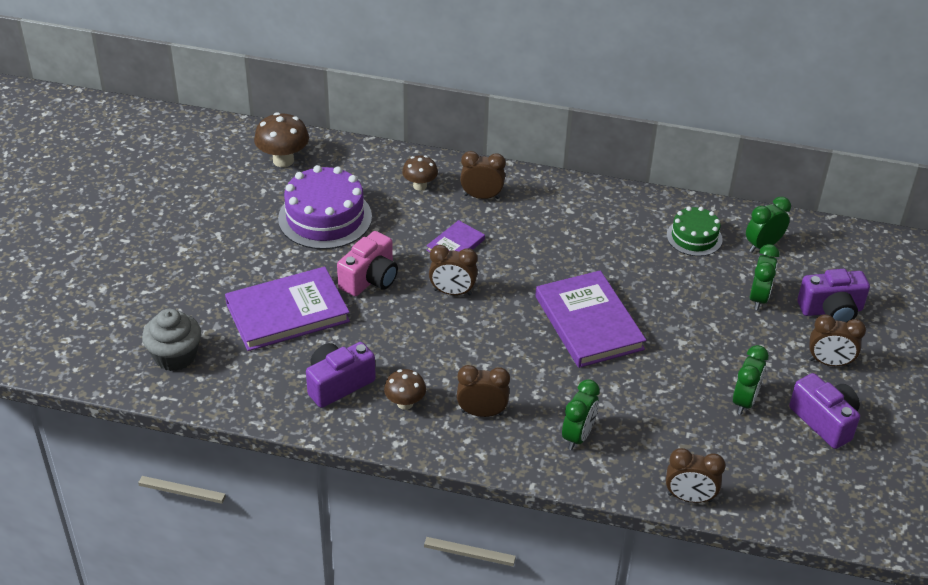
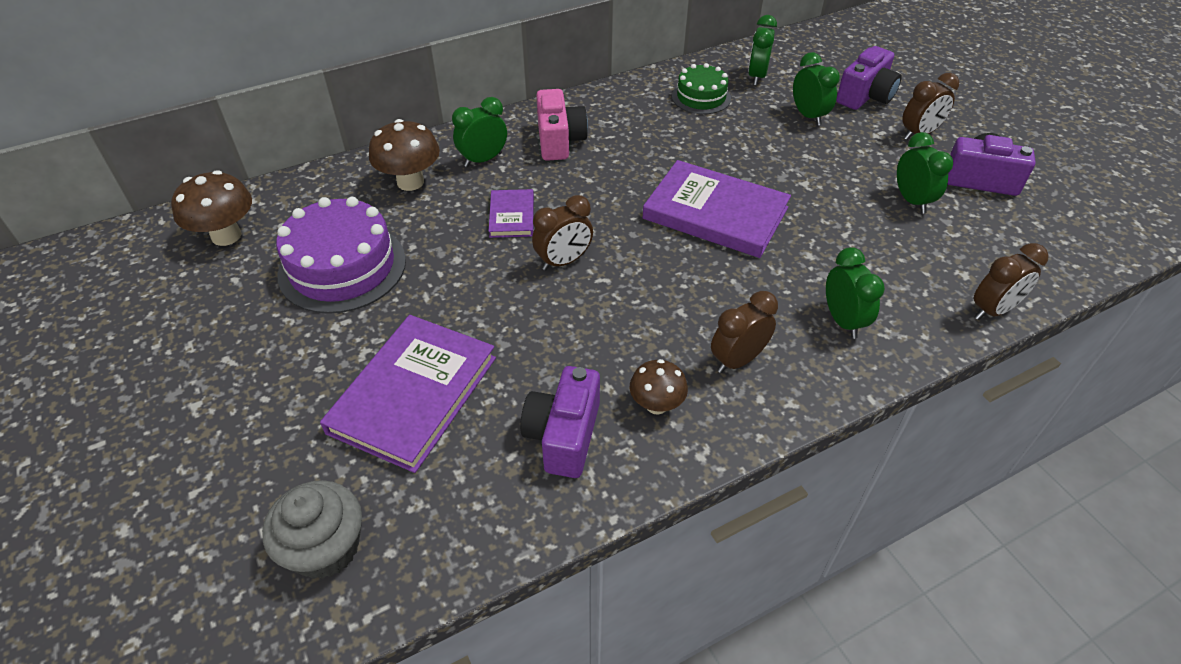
camera: 40 degrees left, 5 degrees up
pink camera [337,231,398,296] -> pink camera moved to [536,89,588,161]
brown mushroom [402,156,438,191] -> brown mushroom [369,119,440,191], size x1.55
brown clock [460,151,506,199] -> green clock [452,97,507,167]

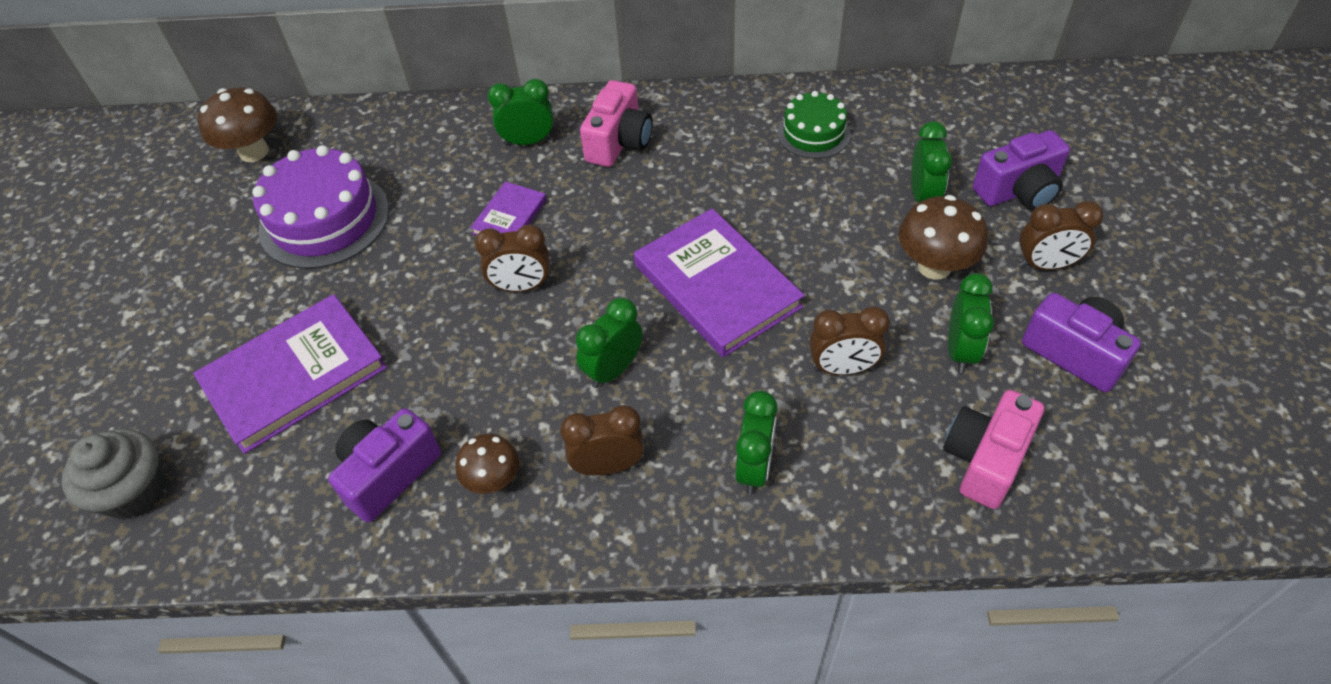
camera: 30 degrees right, 5 degrees up
brown mushroom [369,119,440,191] -> brown mushroom moved to [899,195,988,280]
green clock [748,15,777,85] -> green clock moved to [576,298,643,388]
brown clock [974,243,1049,320] -> brown clock moved to [809,306,890,375]
none -> pink camera [943,390,1044,509]

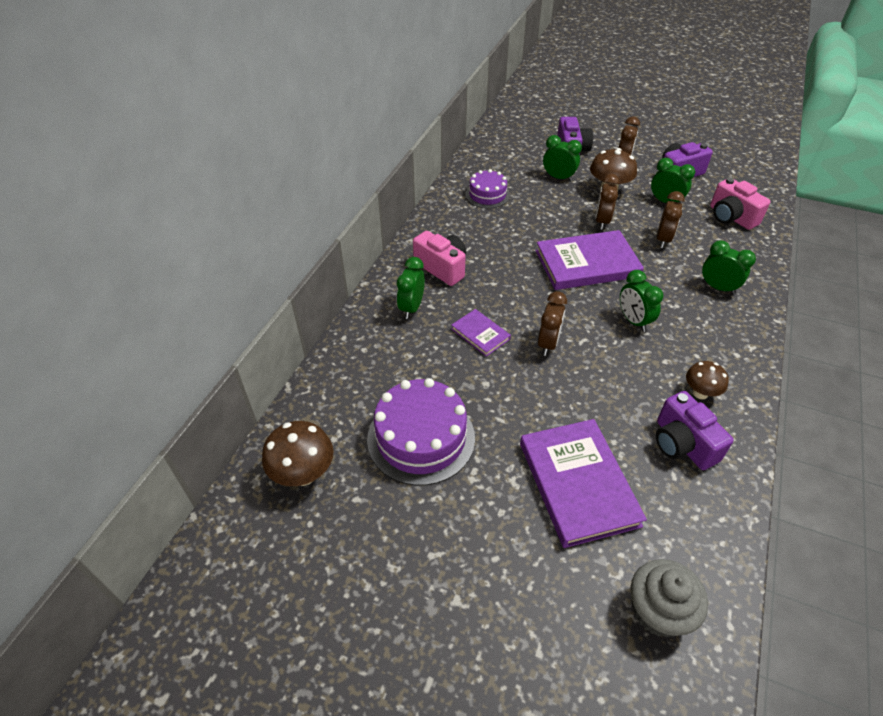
camera: 70 degrees left, 5 degrees down
brown clock [560,405,644,476] -> brown clock moved to [595,174,619,230]
green cake [777,91,851,159] -> purple cake [465,169,510,208]

